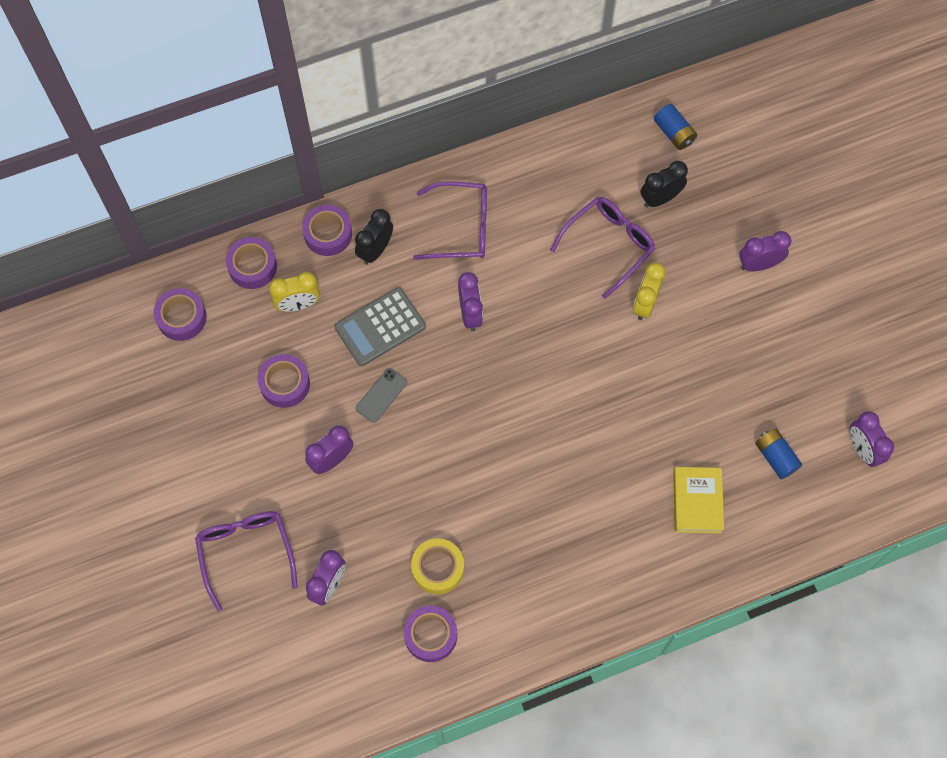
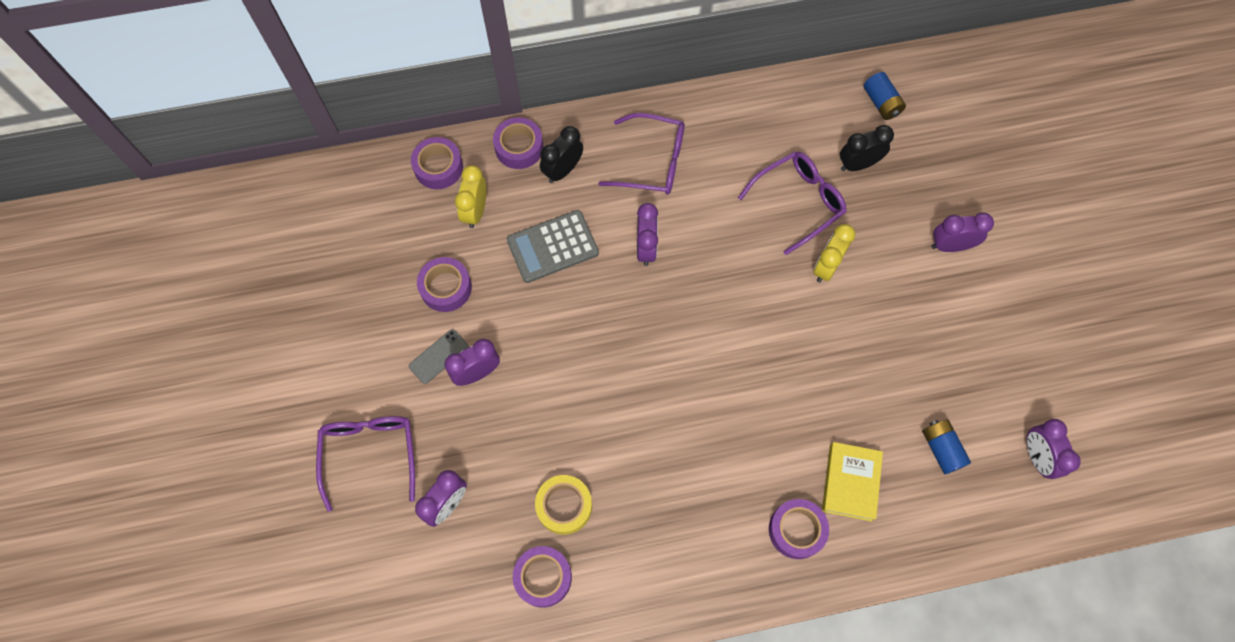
camera: 10 degrees right, 0 degrees up
purple tape [154,288,207,341] -> purple tape moved to [769,499,829,559]
yellow clock [269,272,320,312] -> yellow clock turned 105 degrees clockwise [455,165,487,228]
grey phone [356,368,407,423] -> grey phone moved to [409,329,469,384]

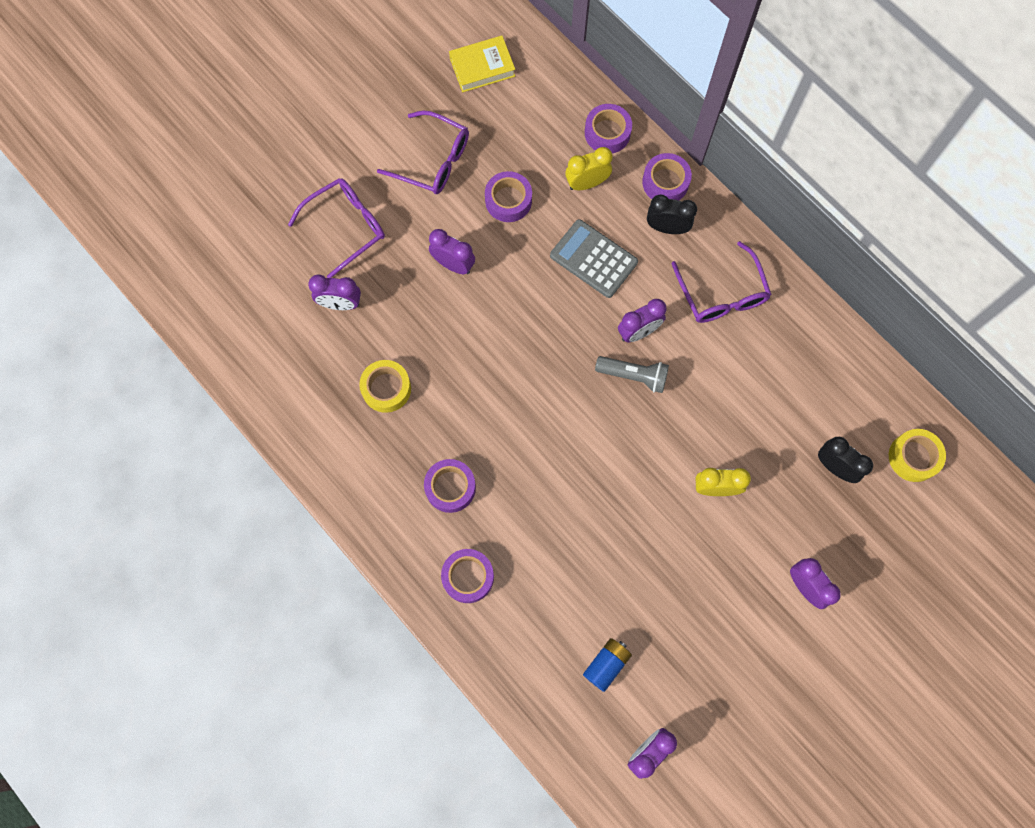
camera: 60 degrees right, 5 degrees up
grey phone [409,329,469,384] -> none
purple tape [513,546,572,608] -> purple tape moved to [424,459,476,513]
purple glasses [738,151,847,255] -> purple glasses moved to [377,110,469,194]
yellow book [822,442,883,522] -> yellow book moved to [449,36,515,92]
blue battery [864,72,906,120] -> yellow tape [889,429,946,482]
none -> grey flashlight [595,356,669,393]

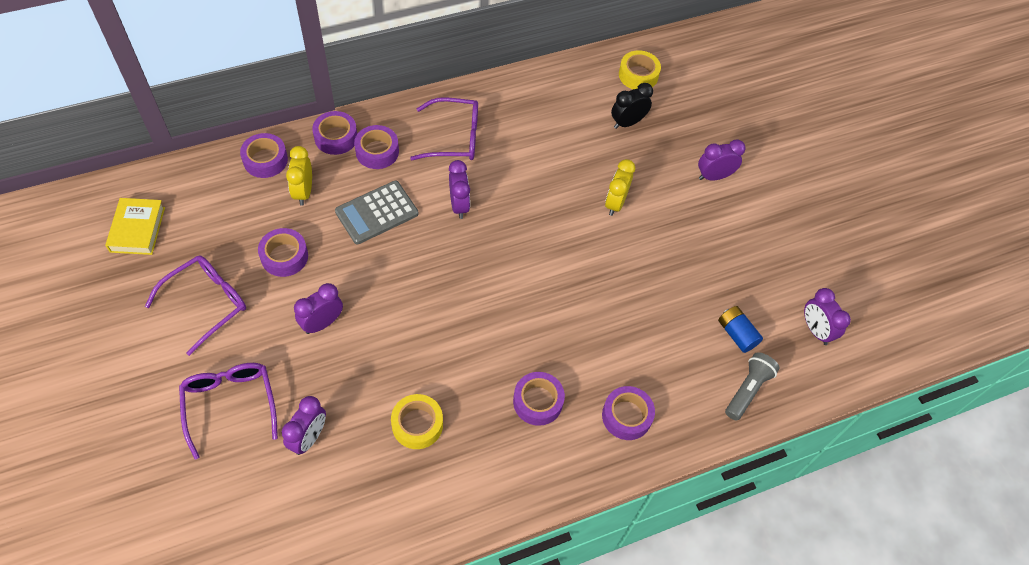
camera: 75 degrees left, 15 degrees down
grey flashlight [595,356,669,393] -> grey flashlight moved to [725,352,780,421]
black clock [647,194,697,234] -> purple tape [354,125,399,169]

